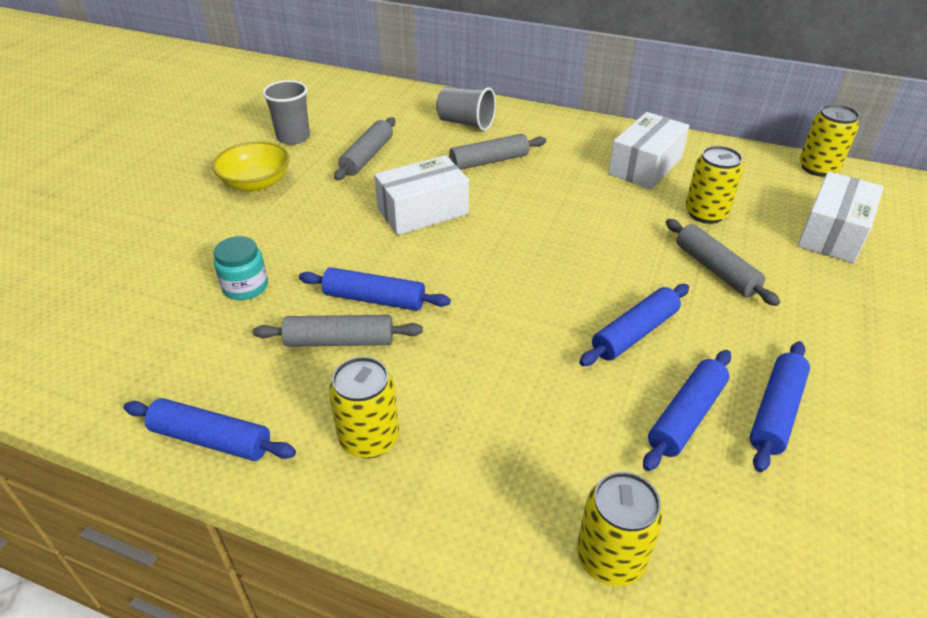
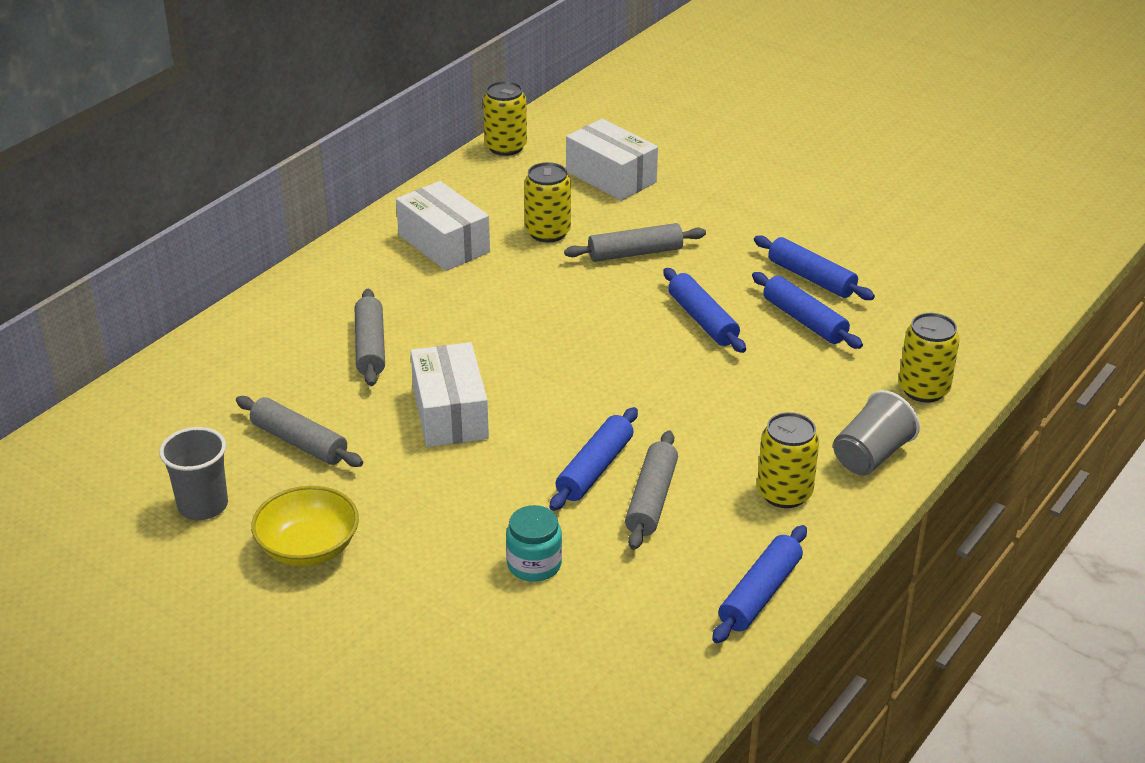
camera: 75 degrees left, 5 degrees down
grey cup [436,87,496,131] -> grey cup moved to [833,390,920,475]

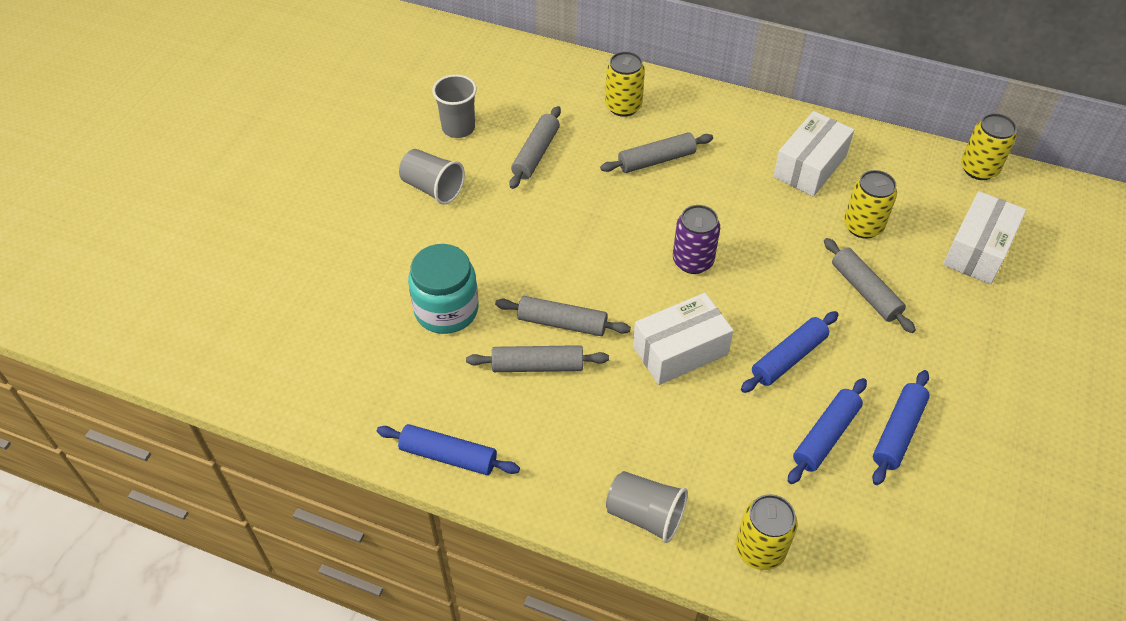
camera: 75 degrees right, 15 degrees up
yellow bowl [251,486,359,566] -> grey cup [399,149,465,204]
white box [411,342,489,447] -> white box moved to [633,293,734,385]
turquoise jar [506,505,562,582] -> turquoise jar [408,244,479,334], size x1.60
blue rolling pin [550,407,638,511] -> grey rolling pin [495,296,631,336]
yellow can [757,412,819,508] -> yellow can moved to [605,51,645,117]
none -> purple can [673,205,720,274]

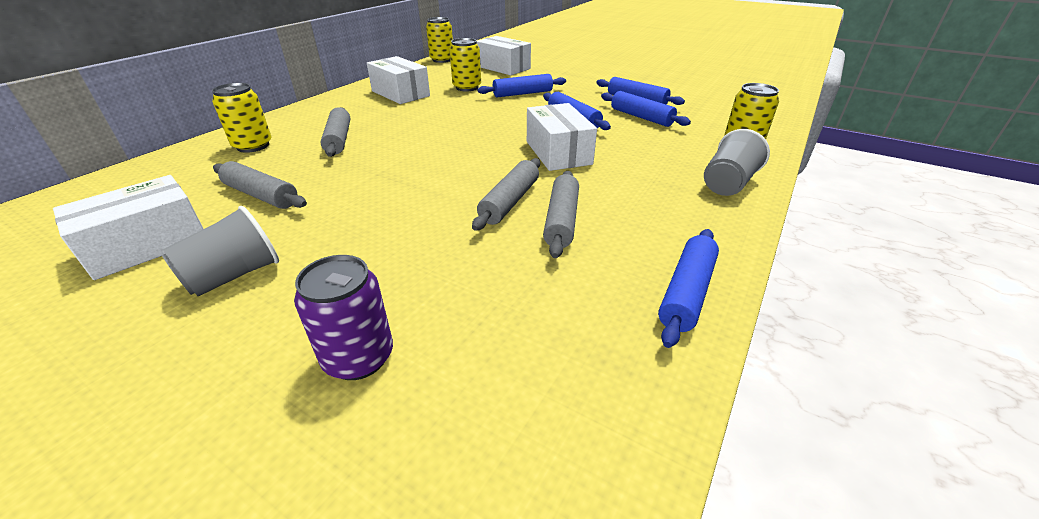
camera: 80 degrees left, 15 degrees down
turquoise jar [408,244,479,334] -> none
grey cup [432,74,477,138] -> white box [53,175,204,280]
purple can [673,205,720,274] -> purple can moved to [294,255,393,380]
grey rolling pin [824,238,916,333] -> blue rolling pin [477,74,566,97]

